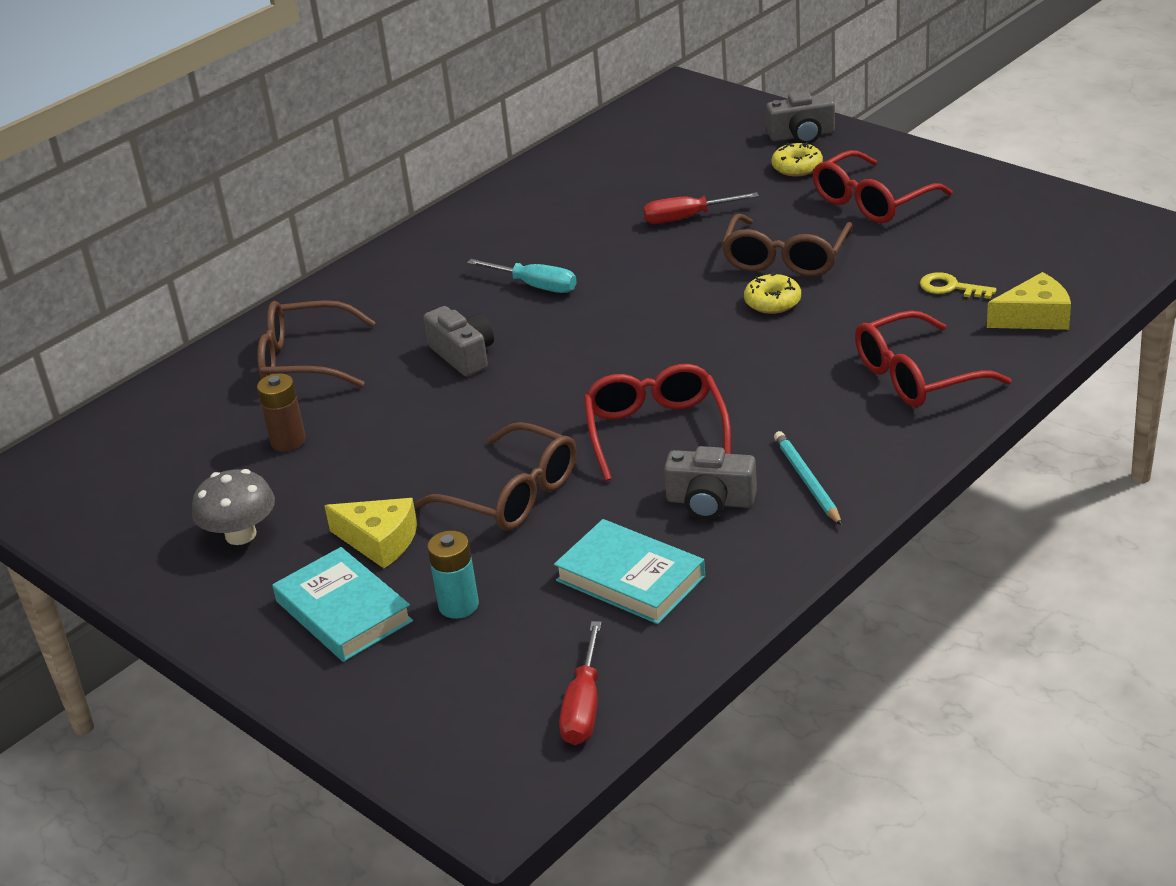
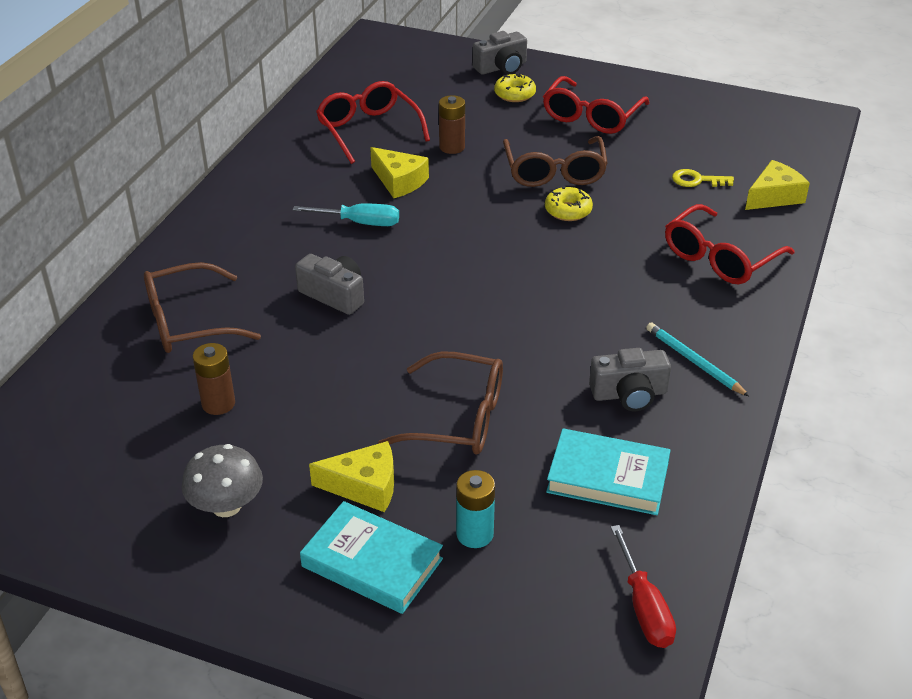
camera: 25 degrees left, 5 degrees up
red glasses [584,364,731,481] -> red glasses moved to [316,81,430,164]
red screwdriver [643,192,759,224] -> brown battery [439,95,465,154]
none -> yellow cheese [370,147,429,198]

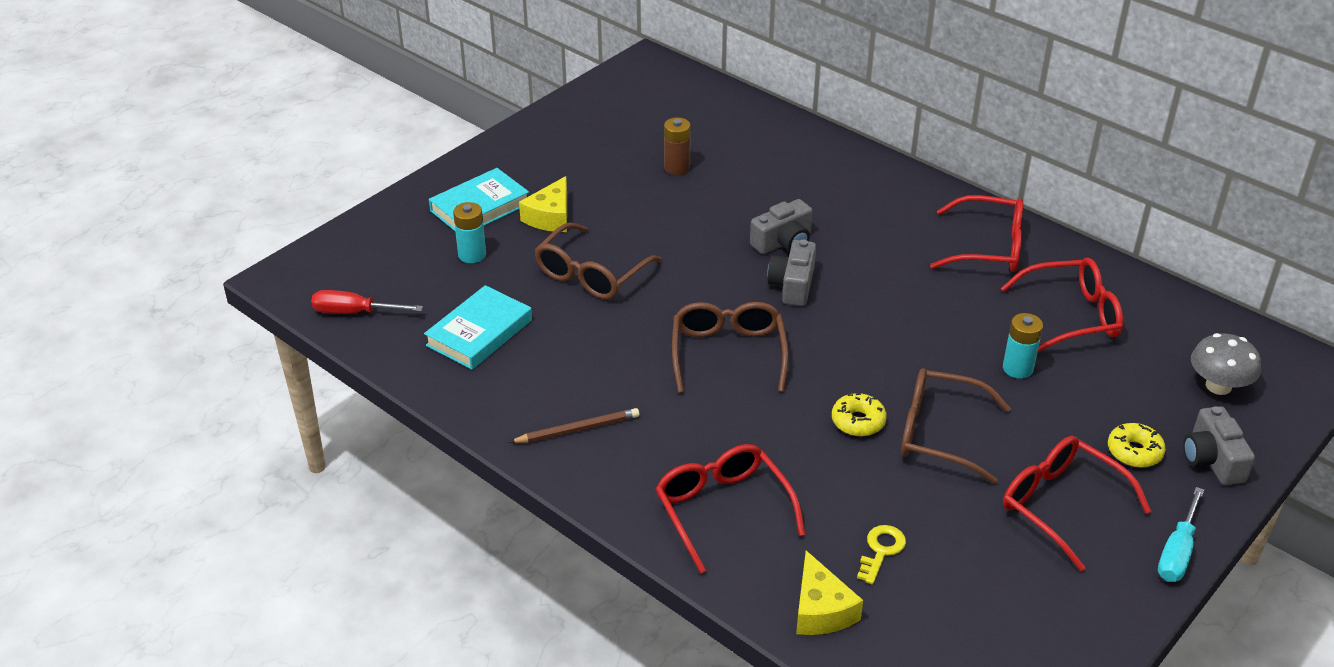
camera: 110 degrees right, 0 degrees up
brown glasses [144,262,261,353] -> brown glasses moved to [672,302,788,393]
grey mushroom [182,444,263,517] -> grey mushroom moved to [1191,333,1261,395]
turquoise screwdriver [293,203,399,226] -> turquoise screwdriver moved to [1158,487,1204,582]
yellow cheese [370,147,429,198] -> none
brown battery [439,95,465,154] -> turquoise battery [1003,313,1043,379]
grey camera [589,348,671,411] -> grey camera moved to [767,239,816,306]
turquoise pencil [646,322,750,397] -> brown pencil [509,408,639,443]
none -> red glasses [930,195,1023,272]

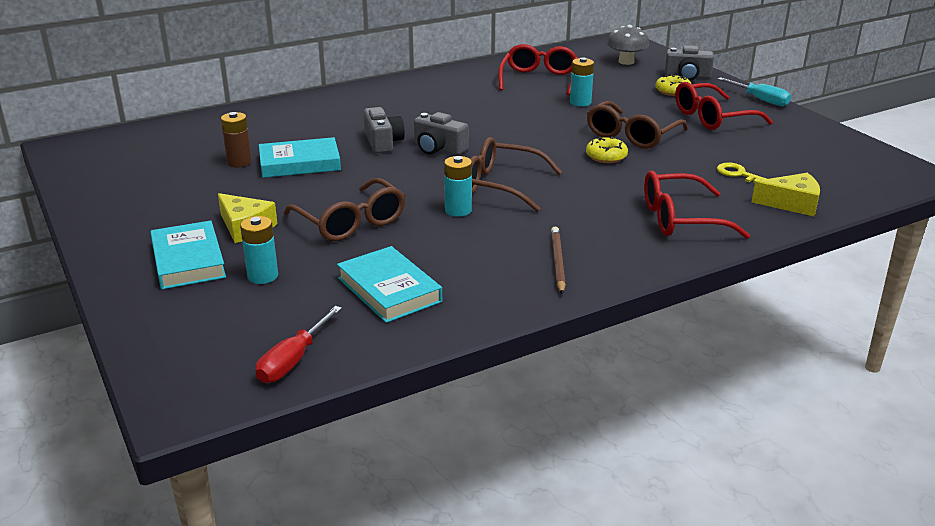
camera: 70 degrees left, 10 degrees down
red glasses [930,195,1023,272] -> none
none -> turquoise book [259,137,341,178]
none -> turquoise battery [444,156,472,217]

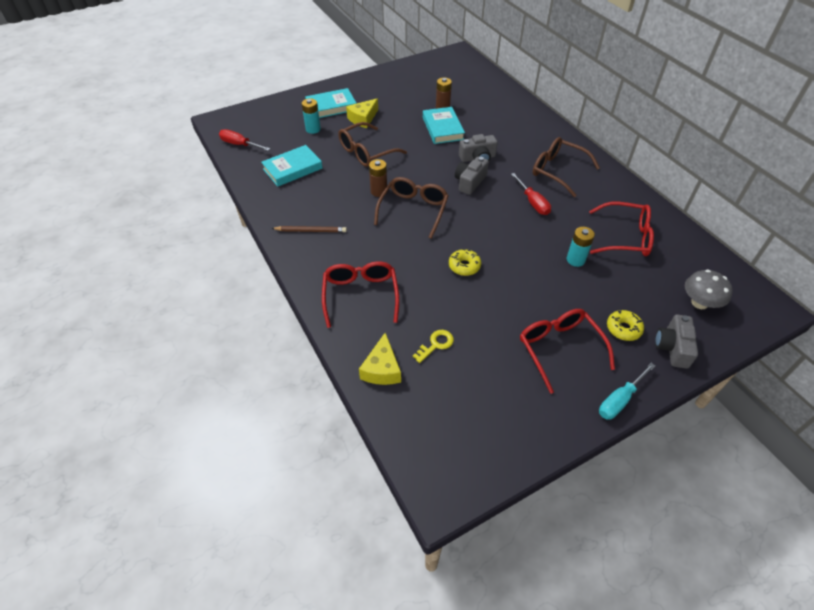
camera: 90 degrees right, 20 degrees up
turquoise battery [444,156,472,217] -> brown battery [369,159,387,197]
brown glasses [587,101,688,149] -> brown glasses moved to [533,137,600,197]
none -> red screwdriver [511,173,551,215]

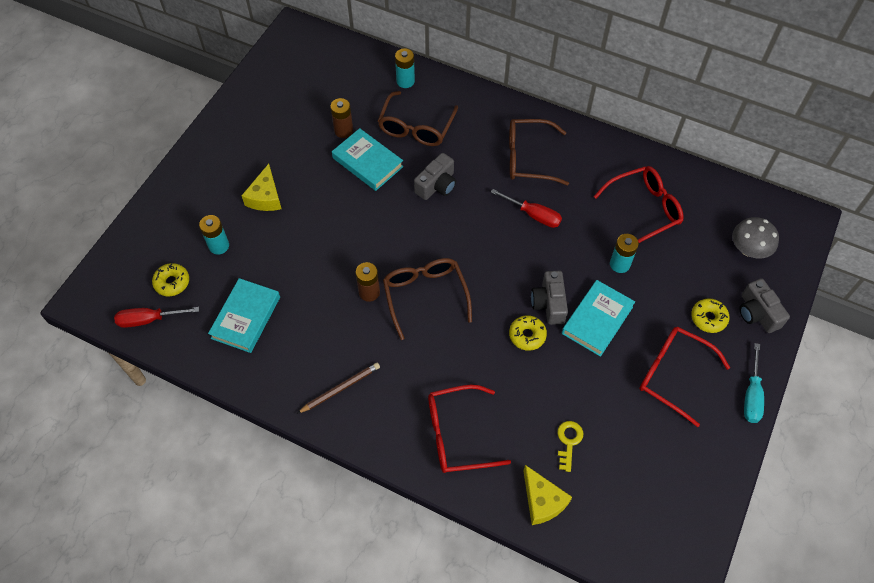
camera: 35 degrees left, 10 degrees up
turquoise book [305,88,357,118] -> turquoise book moved to [562,280,635,357]
red glasses [322,261,399,328] -> red glasses turned 60 degrees counterclockwise [428,385,511,473]
brown glasses [338,122,407,167] -> brown glasses moved to [378,91,458,146]
grey camera [455,156,489,195] -> grey camera moved to [531,271,568,325]
none -> yellow donut [152,263,189,296]
none -> turquoise battery [395,48,415,88]

